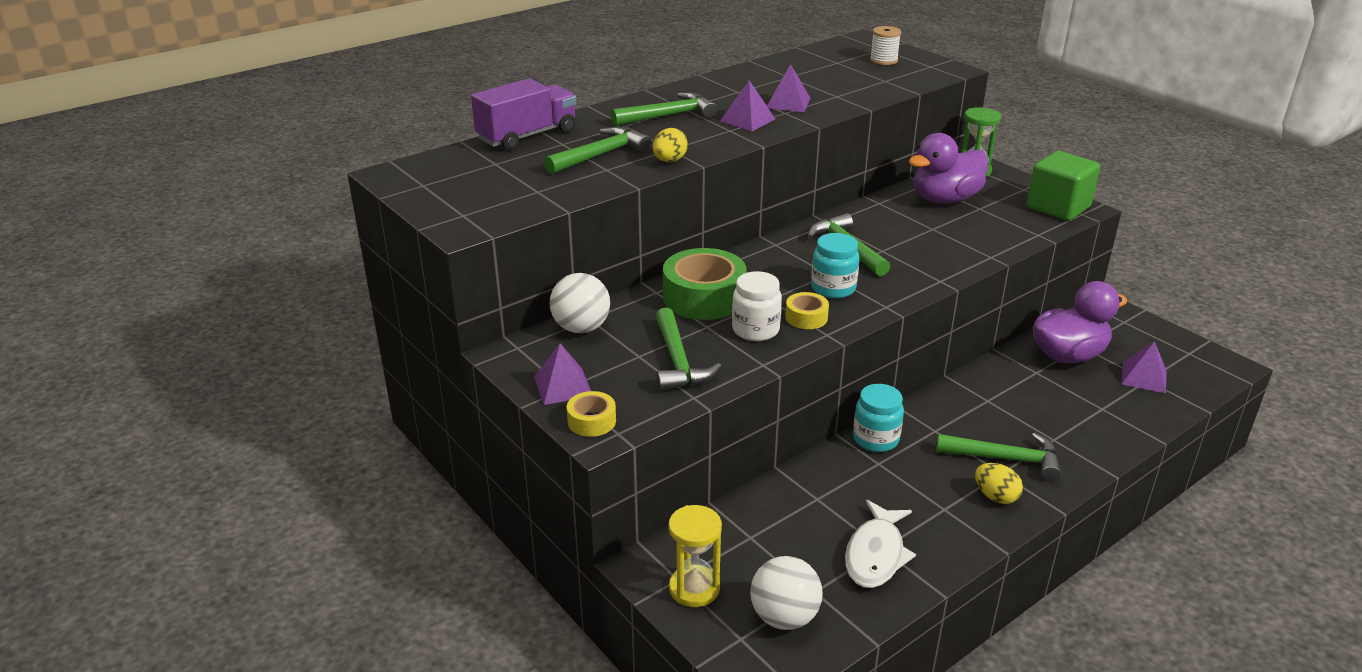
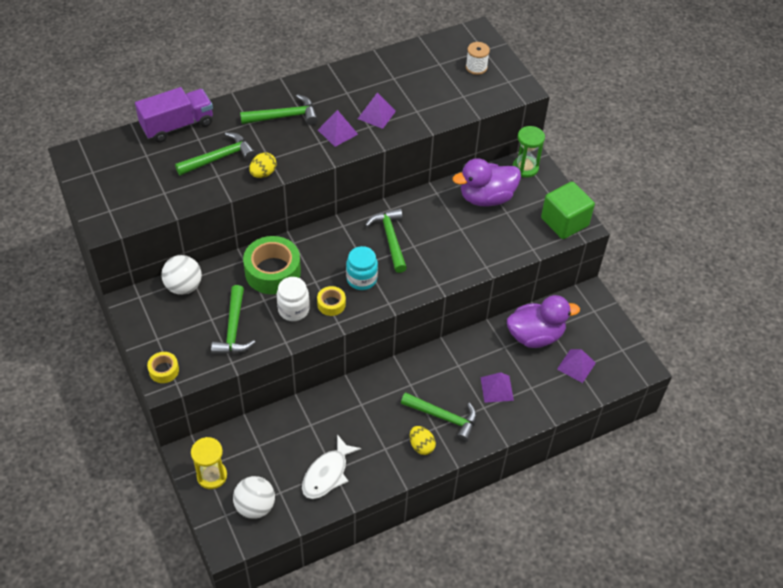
camera: 10 degrees right, 20 degrees up
purple pyramid [534,343,591,405] -> purple pyramid moved to [480,372,514,403]
turquoise jar [853,384,904,452] -> none

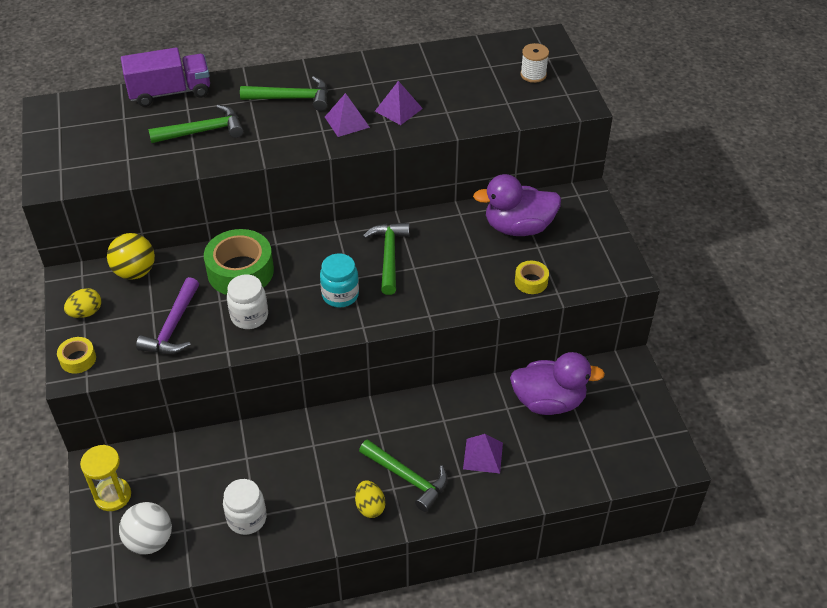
camera: 15 degrees right, 5 degrees down
white ball [161,255,202,295] -> yellow ball [107,233,155,280]
green hammer [211,285,255,354] -> purple hammer [136,277,199,354]
yellow egg [249,152,276,178] -> yellow egg moved to [64,288,101,318]
white fish [302,434,361,499] -> white jar [223,479,267,535]
yellow tape [317,286,346,316] -> yellow tape moved to [515,261,549,294]
green hourglass [513,126,545,178] -> none
green cube [541,182,595,239] -> none
purple pyramid [557,349,596,383] -> none

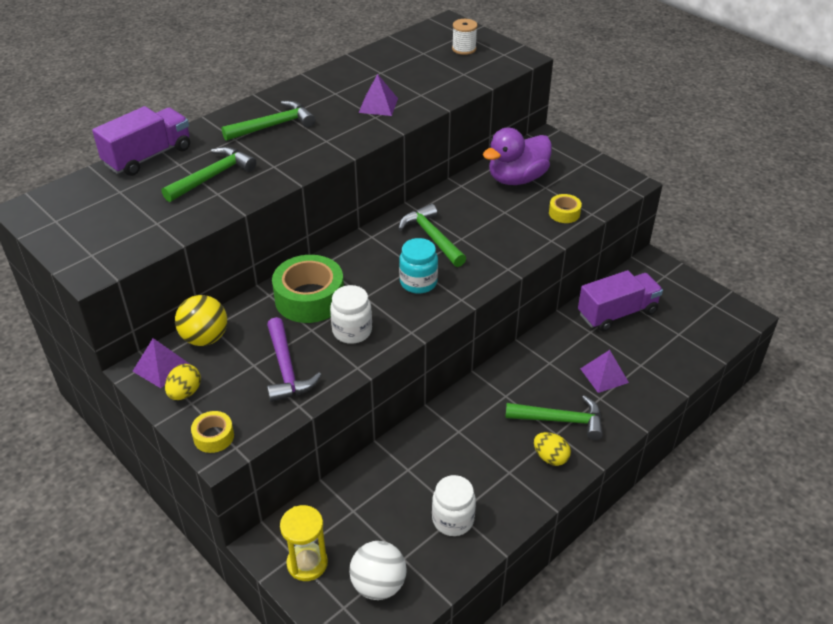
camera: 30 degrees left, 5 degrees down
purple pyramid [325,93,370,137] -> purple pyramid moved to [132,338,189,388]
purple duck [510,352,605,415] -> purple truck [578,270,663,332]

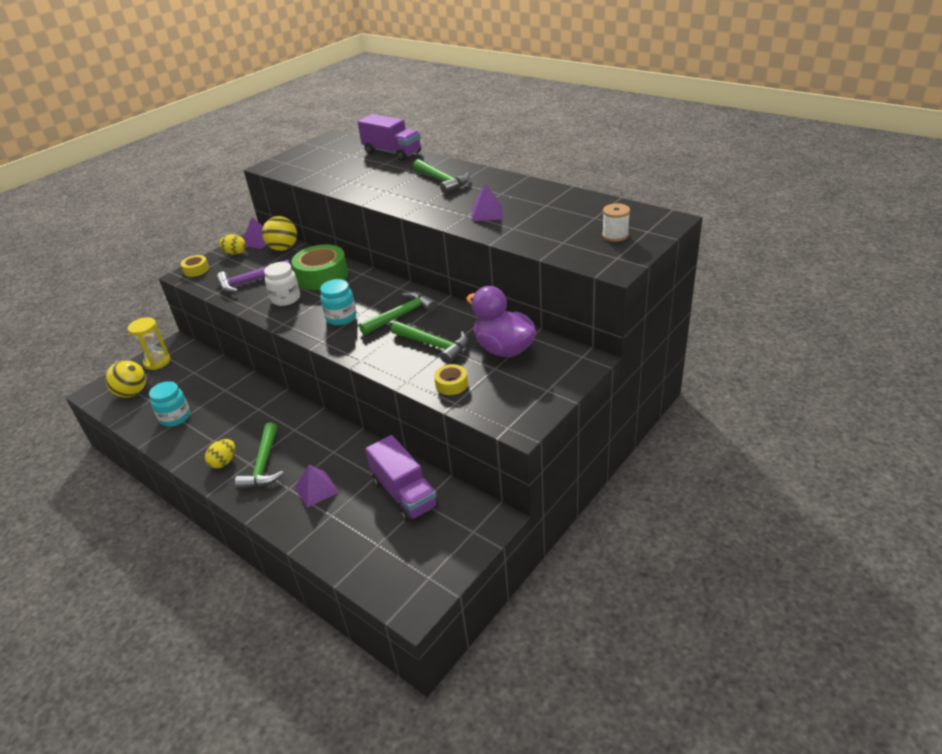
camera: 85 degrees right, 5 degrees down
green hammer [162,147,257,202] -> green hammer moved to [391,321,468,364]
white ball [349,541,407,600] -> yellow ball [105,360,146,398]
white jar [432,475,476,536] -> turquoise jar [149,381,190,427]

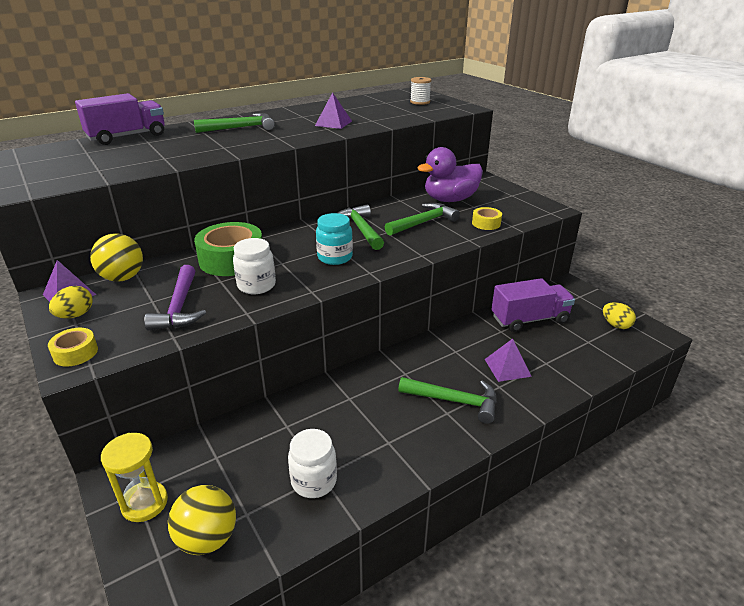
camera: 75 degrees left, 5 degrees down
turquoise jar [149,381,190,427] -> white jar [288,429,337,498]
yellow egg [205,439,235,468] -> yellow egg moved to [603,302,636,329]

